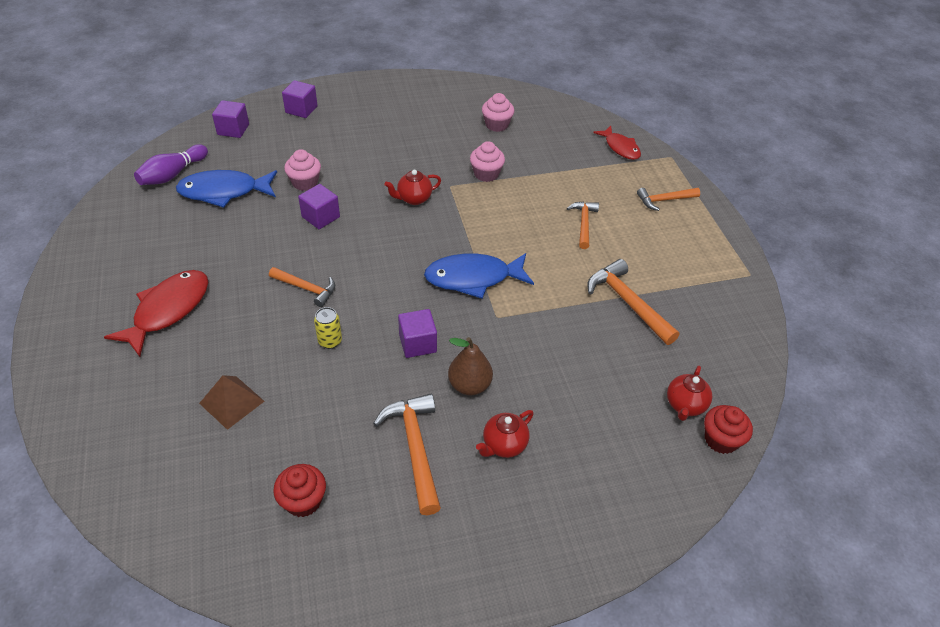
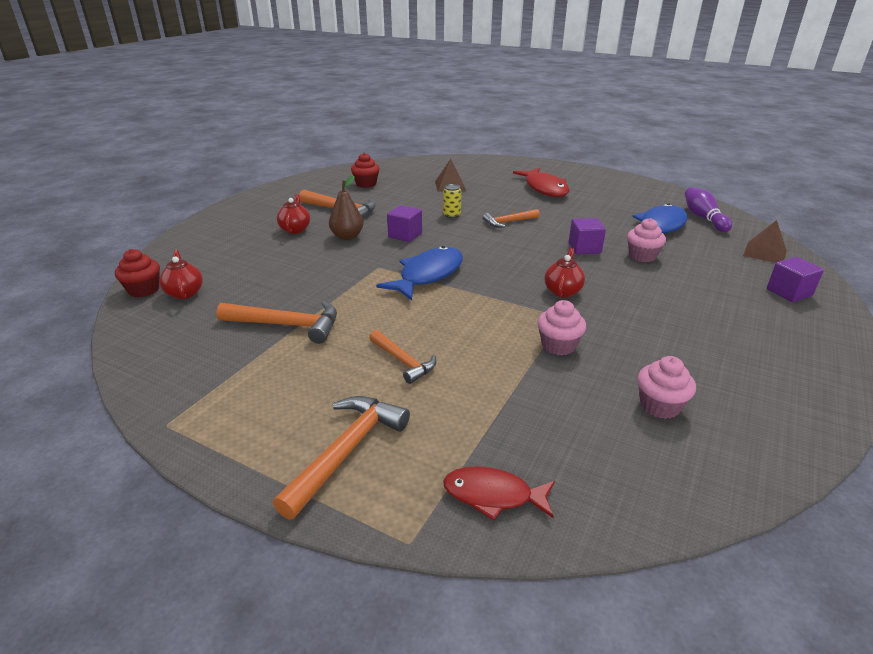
camera: 135 degrees right, 15 degrees down
purple cube [212,100,249,138] -> brown pyramid [743,220,787,263]
orange hammer [637,188,700,211] -> orange hammer [273,396,410,519], size x1.55

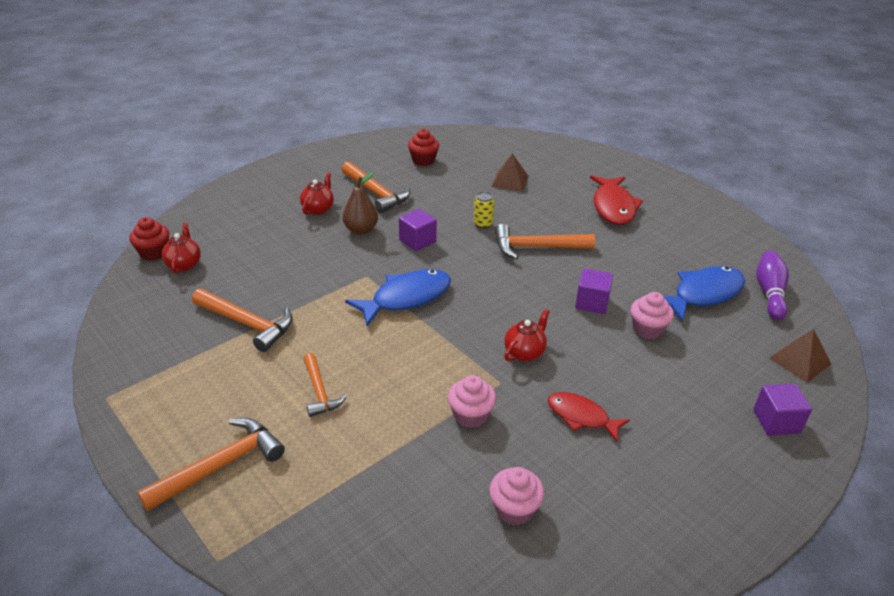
camera: 20 degrees right, 5 degrees up
red fish [443,466,555,520] -> red fish moved to [548,392,630,442]
orange hammer [483,209,540,228] -> orange hammer [495,224,595,259], size x1.55

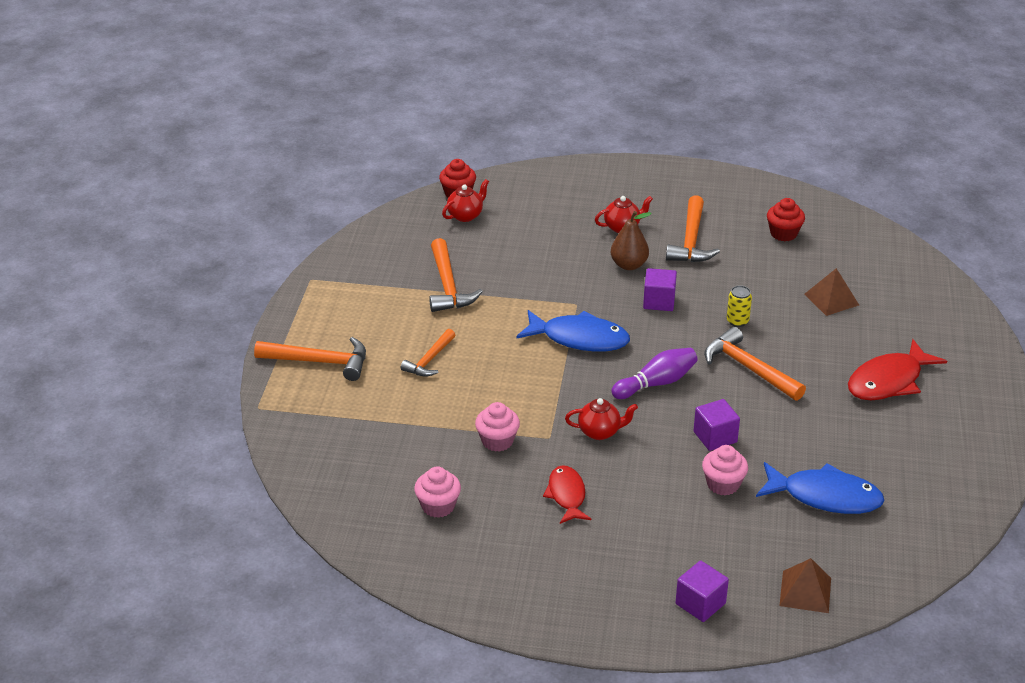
camera: 50 degrees right, 0 degrees up
purple bowling pin [756,251,789,320] -> purple bowling pin moved to [611,348,698,399]

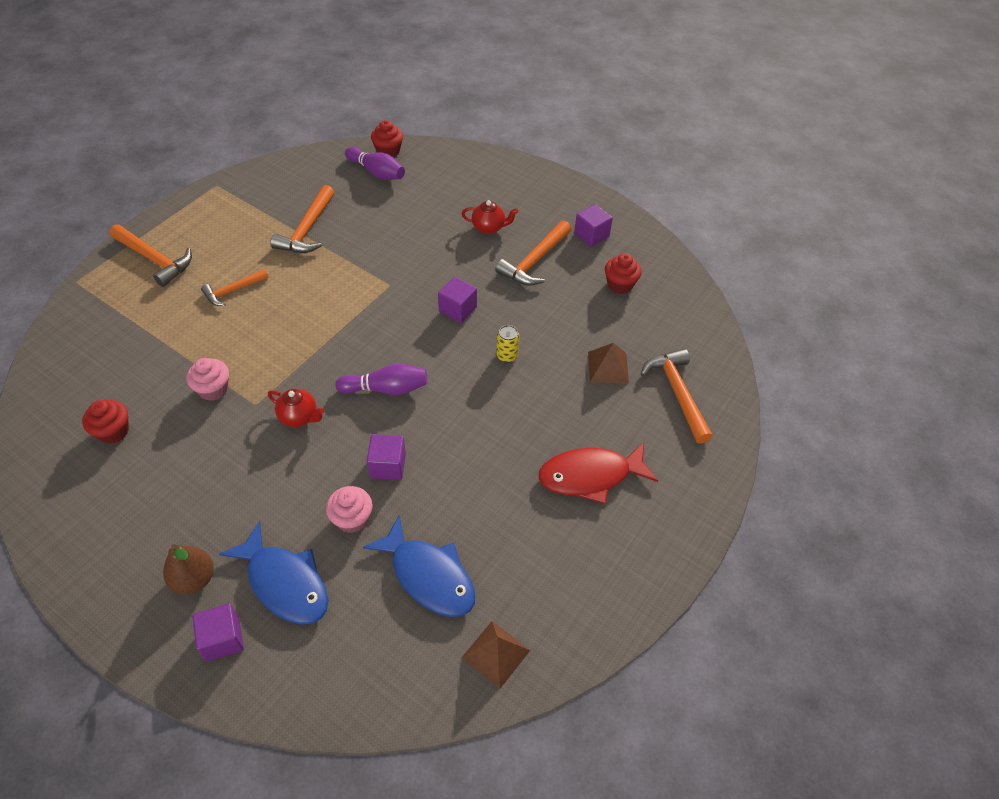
camera: 25 degrees right, 15 degrees up
pink cupcake [414,466,461,518] -> red cupcake [82,400,129,444]
red teapot [442,179,489,222] -> purple bowling pin [345,147,405,180]
blue fish [516,310,630,352] -> blue fish moved to [219,521,328,625]
red fish [543,465,591,524] -> none
brown pear [610,211,652,270] -> brown pear moved to [163,544,214,594]
orange hammer [704,327,806,401] -> orange hammer moved to [641,349,713,444]
brown pyramid [779,558,831,613] -> brown pyramid moved to [461,621,530,689]
none -> purple cube [574,204,613,247]

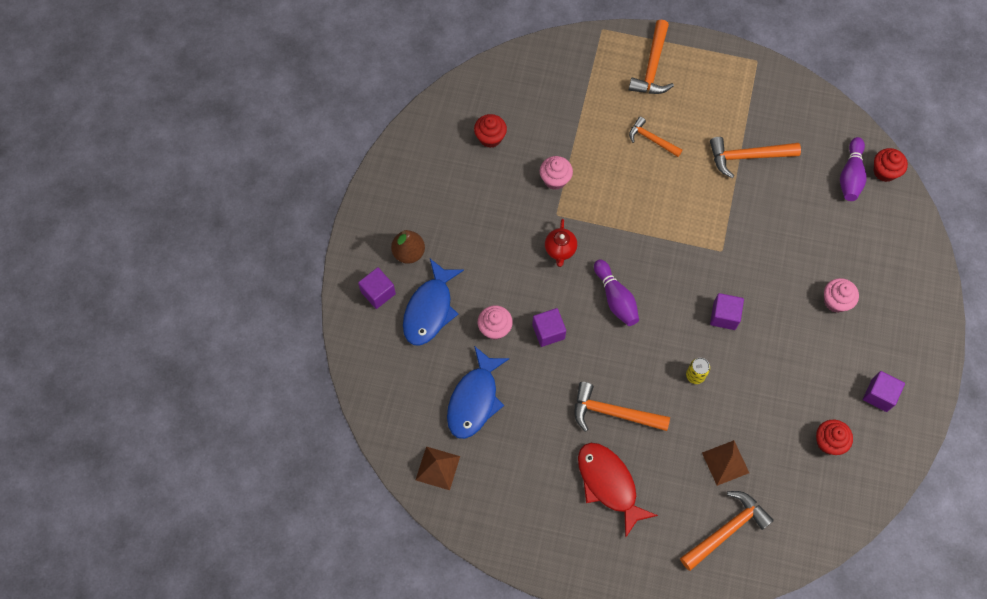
camera: 70 degrees right, 15 degrees up
red teapot [462,200,518,234] -> pink cupcake [824,278,859,313]
orange hammer [495,220,572,286] -> orange hammer moved to [574,382,670,432]

